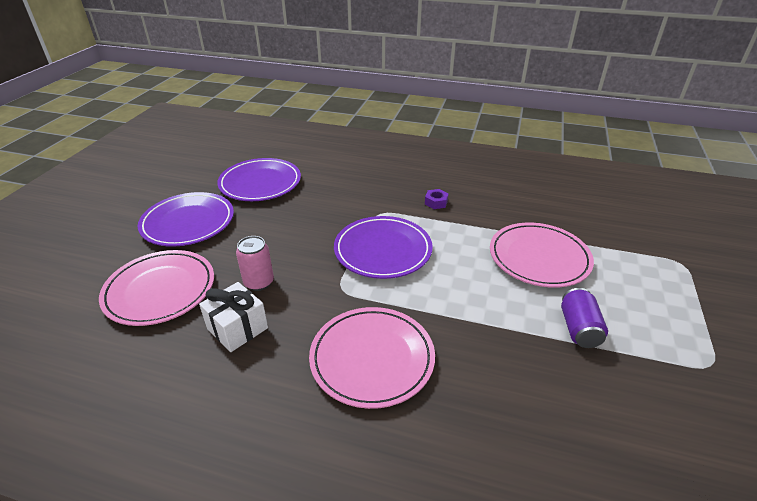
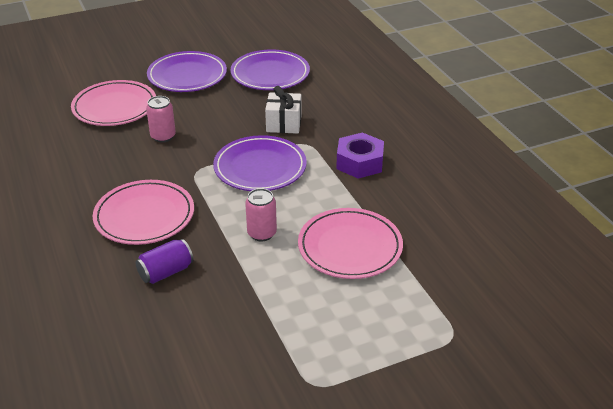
camera: 50 degrees right, 0 degrees up
white gift [199,282,268,352] -> white gift moved to [265,86,301,134]
purple nut [425,189,448,209] -> purple nut [336,132,384,179], size x2.00
purple can [561,288,608,348] -> purple can moved to [135,239,193,284]
none -> pink can [245,188,277,241]

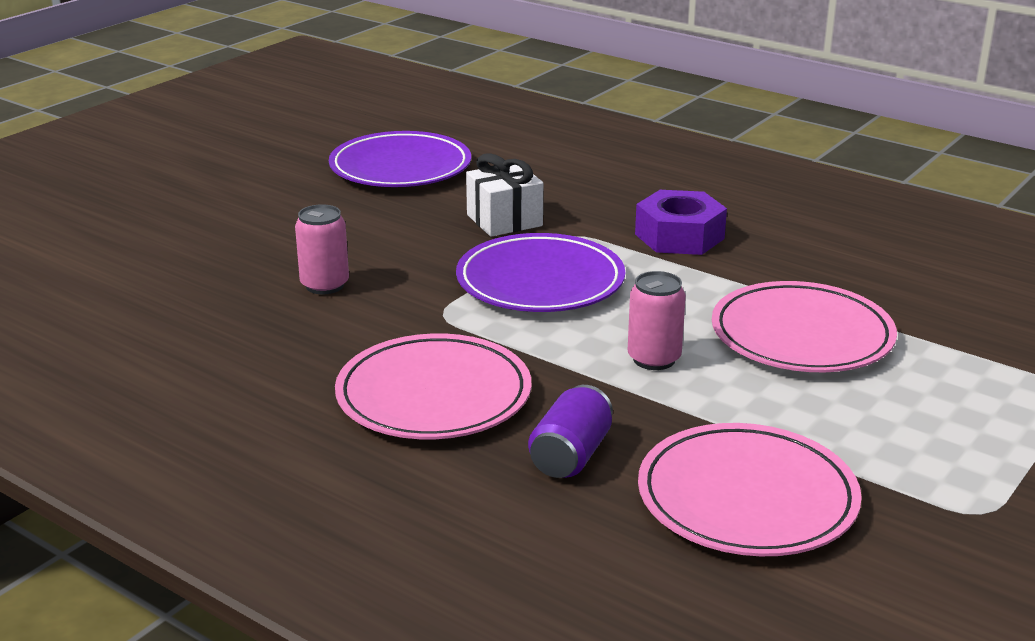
camera: 30 degrees left, 10 degrees down
pink plate [71,80,156,126] -> pink plate moved to [638,423,862,556]
purple plate [147,51,227,92] -> none

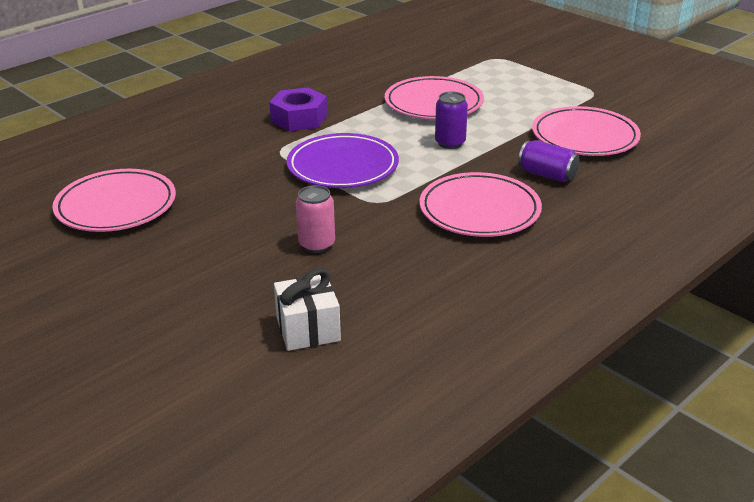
camera: 80 degrees left, 5 degrees up
purple plate [329,131,471,187] -> pink plate [52,169,176,232]
white gift [466,153,543,237] -> white gift moved to [274,268,341,351]
pink can [628,271,686,370] -> purple can [435,91,468,149]

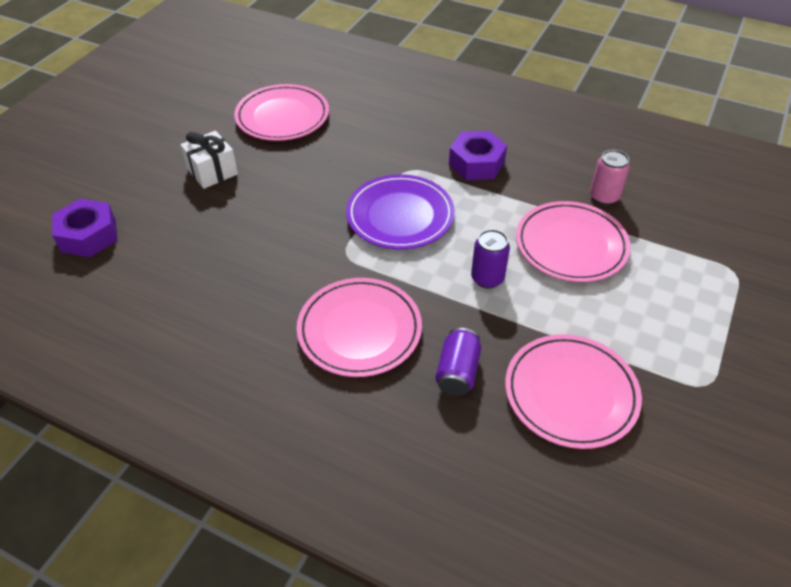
camera: 70 degrees right, 15 degrees up
white gift [274,268,341,351] -> white gift moved to [180,131,238,189]
pink can [296,185,335,253] -> pink can moved to [590,150,630,205]
none -> purple nut [52,199,118,257]

